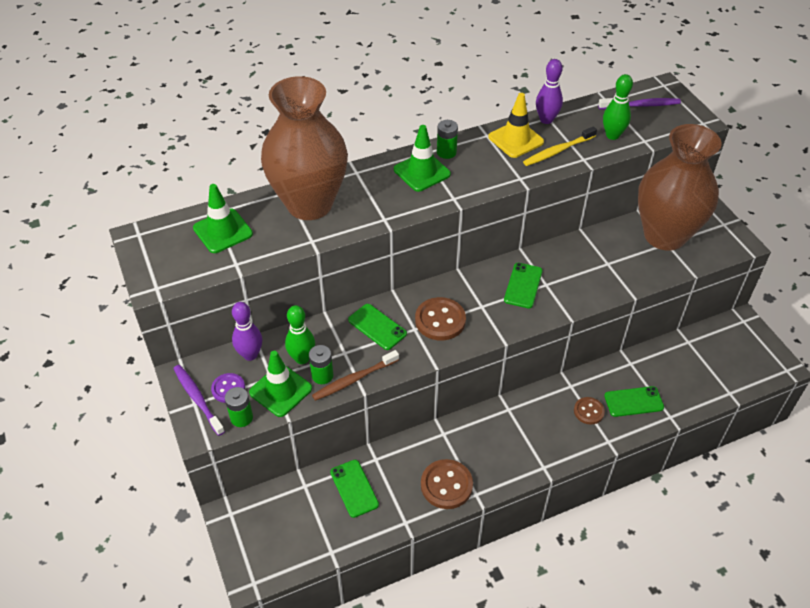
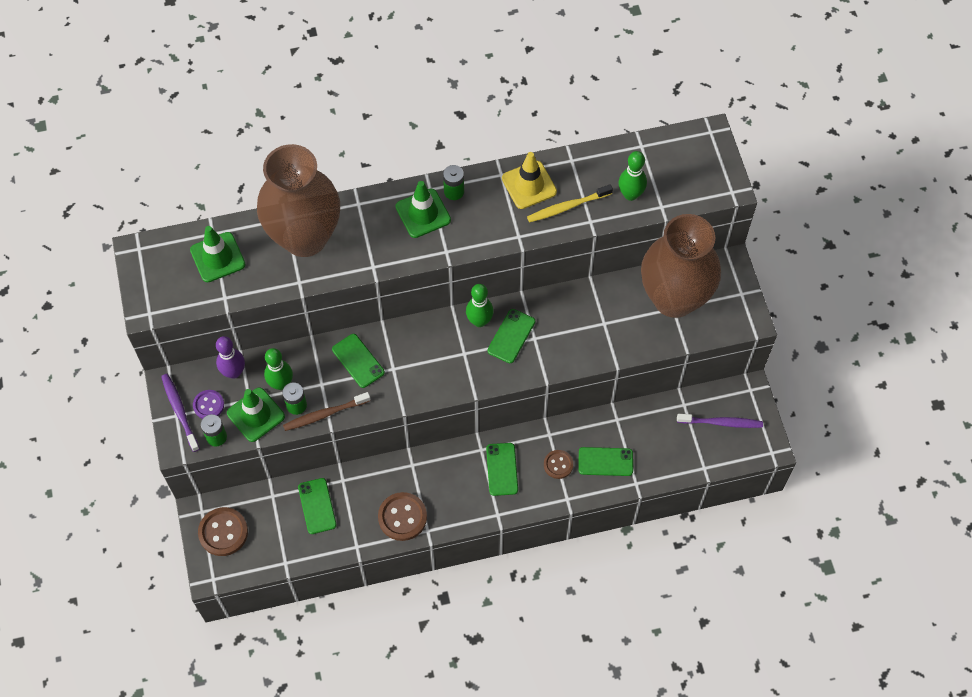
camera: 10 degrees right, 15 degrees up
brown button [415,297,466,341] -> brown button moved to [198,507,248,556]
purple bowling pin [536,59,563,124] -> none
purple toothbrush [598,98,681,110] -> purple toothbrush moved to [677,414,763,428]
none -> green bowling pin [466,284,494,327]
none -> green phone [486,443,518,496]

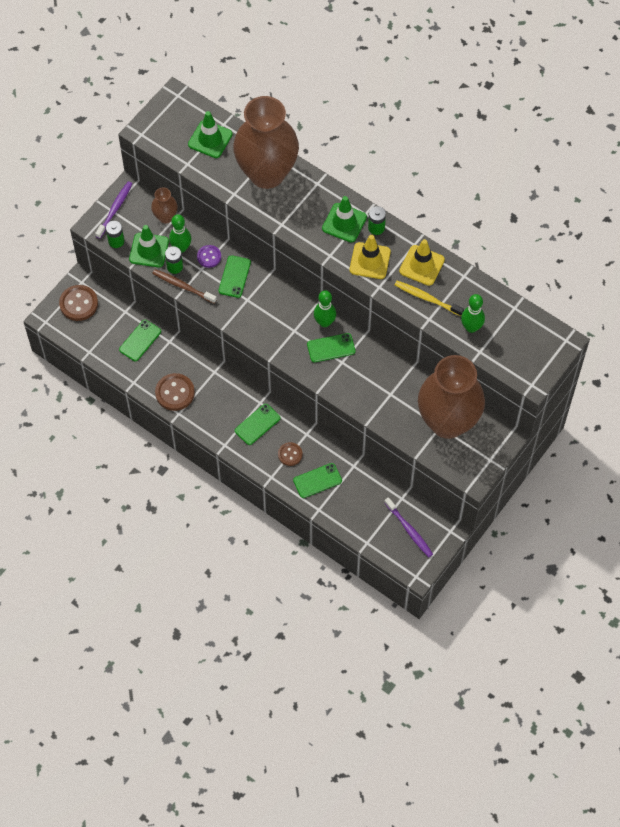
camera: 50 degrees right, 0 degrees up
purple button [193,390,224,419] -> purple button moved to [197,245,221,268]
purple bowling pin [216,336,245,379] -> brown vase [151,188,178,224]
green phone [579,447,633,476] -> green phone turned 75 degrees counterclockwise [293,463,342,498]
none -> yellow traffic cone [350,235,391,279]

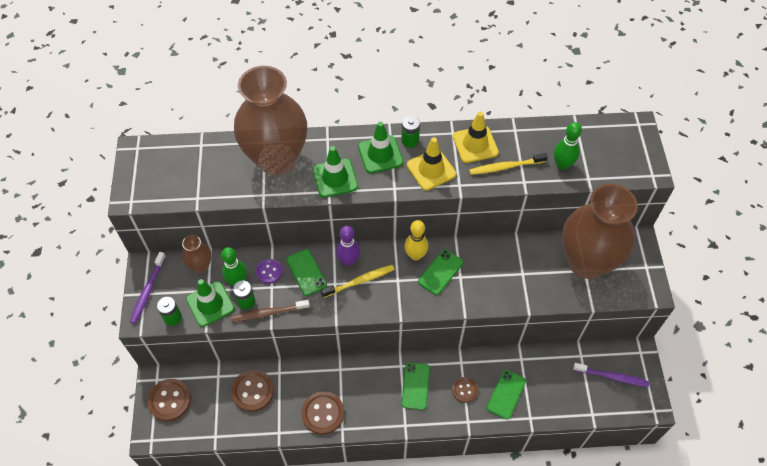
camera: 40 degrees left, 5 degrees down
purple toothbrush [95,182,132,239] -> purple toothbrush turned 150 degrees counterclockwise [130,252,166,324]
green phone [119,320,161,361] -> brown button [231,370,274,412]
green traffic cone [188,111,233,158] -> green traffic cone moved to [313,146,358,198]
green bowling pin [314,290,336,327] -> yellow bowling pin [404,220,428,261]
none -> yellow toothbrush [321,265,395,298]
none -> purple bowling pin [336,226,360,266]

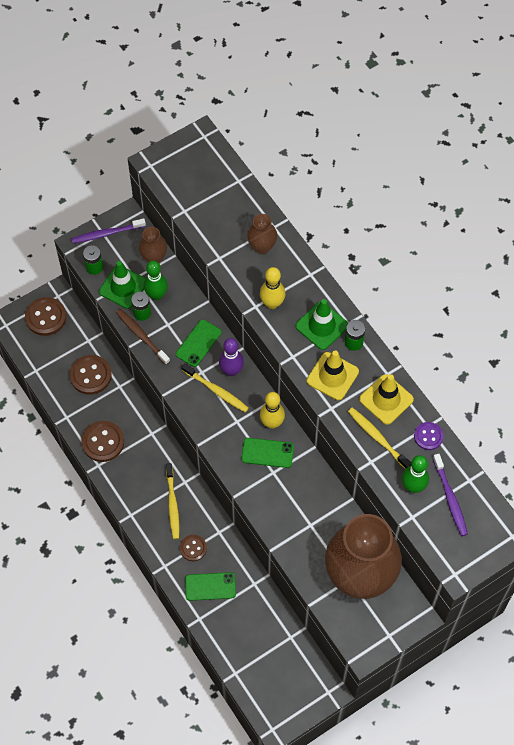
camera: 60 degrees right, 5 degrees up
brown vase [234,66,307,175] -> brown vase [247,214,277,254], size x0.42
purple button [256,259,283,284] -> purple button moved to [414,422,444,450]
green traffic cone [313,146,358,198] -> yellow bowling pin [260,267,285,309]
green phone [402,362,430,410] -> yellow toothbrush [166,463,180,539]
purple toothbrush [573,363,649,387] -> purple toothbrush moved to [433,454,468,536]

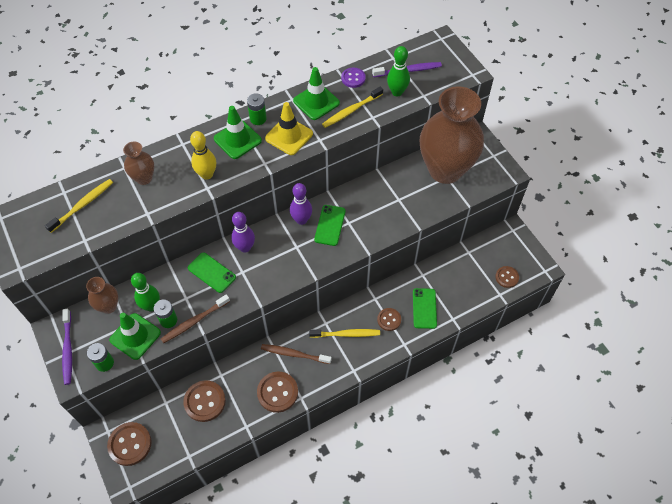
camera: 85 degrees left, 5 degrees down
yellow toothbrush [182,363,249,413] -> yellow toothbrush moved to [45,179,113,233]
yellow bowling pin [260,392,285,429] -> purple bowling pin [290,183,312,225]
yellow traffic cone [359,374,414,425] -> green traffic cone [293,67,340,120]
none -> brown toothbrush [261,344,332,364]
none -> brown button [495,266,519,288]

